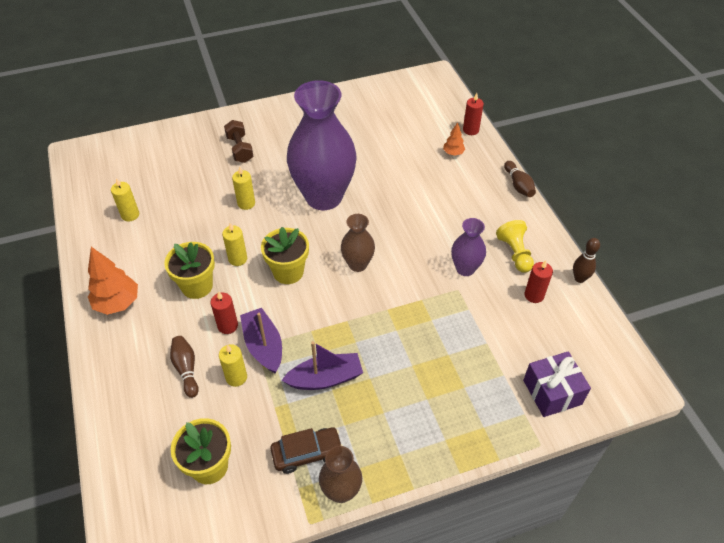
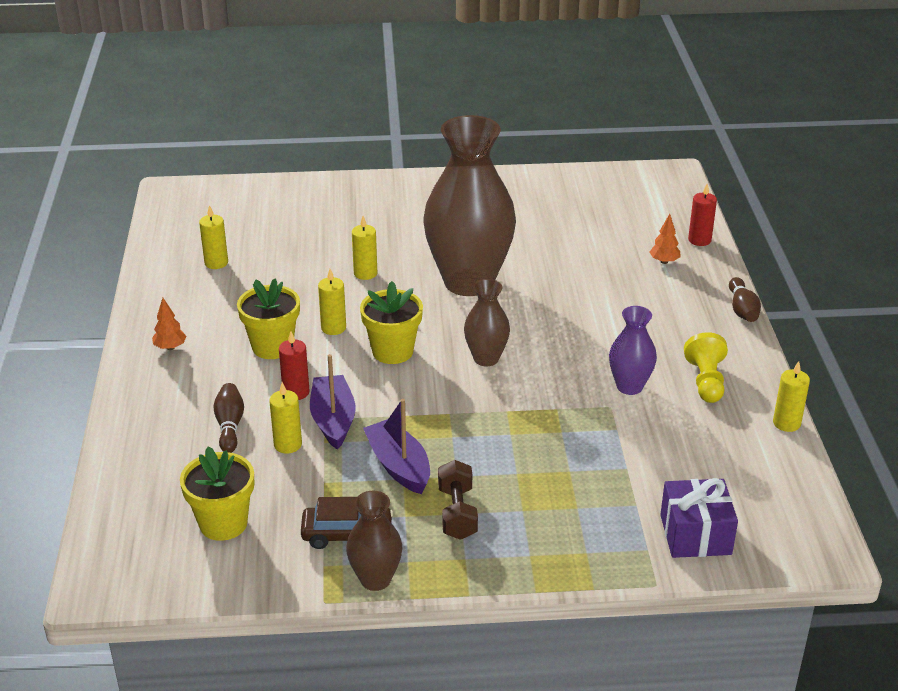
camera: 15 degrees right, 15 degrees down
orange tree [88,247,138,315] -> orange tree [152,298,187,350], size x0.54
brown dumbbell [224,120,253,163] -> brown dumbbell moved to [438,460,478,540]
purple boat [282,341,363,390] -> purple boat turned 120 degrees counterclockwise [363,399,430,494]
purple vase [287,80,357,210] -> brown vase [424,115,516,296]
red candle [525,260,553,303] -> none
brown bowling pin [573,238,600,283] -> yellow candle [773,361,810,432]

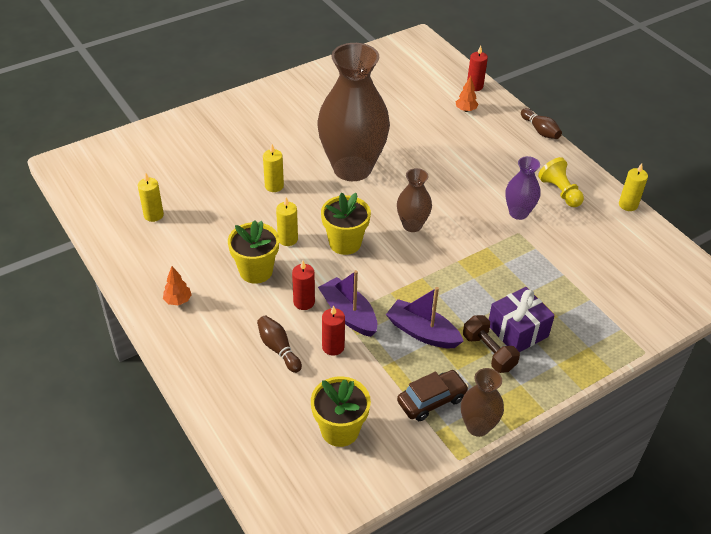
camera: 30 degrees left, 10 degrees up
yellow candle [269,382,302,454] -> red candle [322,305,345,356]
purple gift [660,478,738,558] -> purple gift moved to [489,287,555,352]

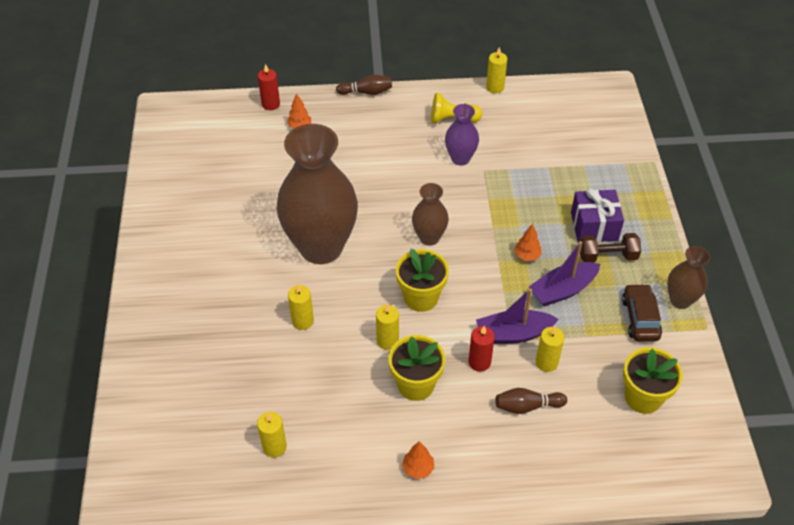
camera: 60 degrees left, 5 degrees up
red candle [322,305,345,356] -> yellow candle [536,326,564,372]
none -> orange tree [514,224,542,261]

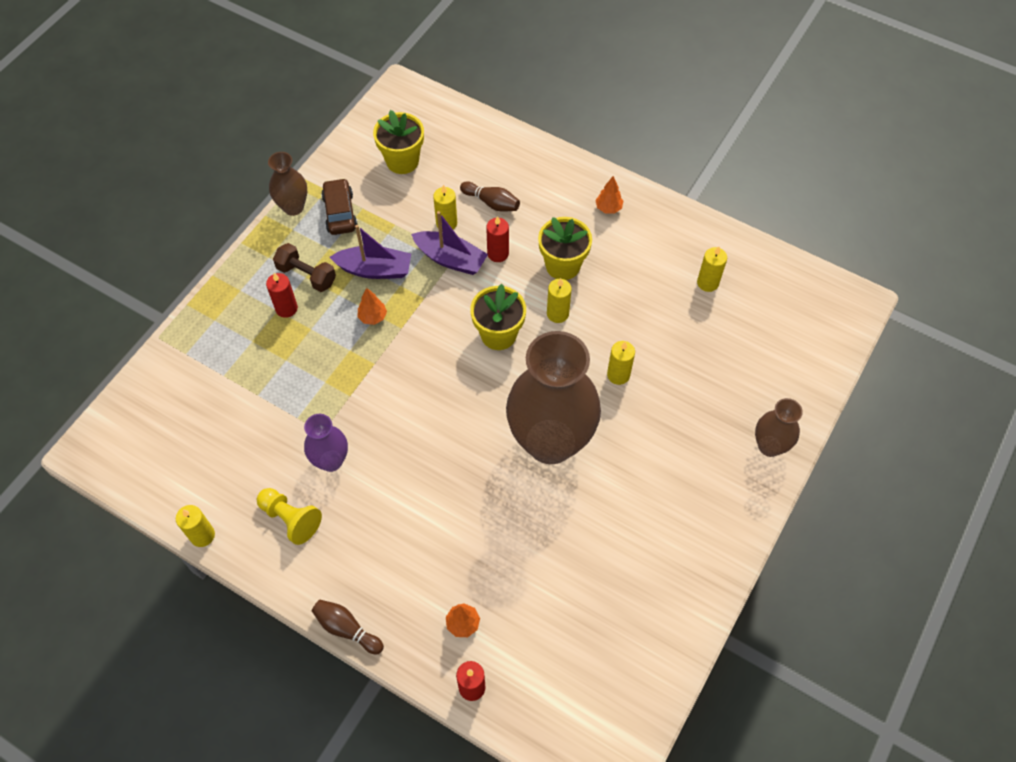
camera: 145 degrees left, 10 degrees up
brown vase [412,183,449,246] -> brown vase moved to [755,398,803,457]
purple gift [571,188,624,243] -> red candle [266,273,298,318]
brown car [622,284,662,341] -> brown car turned 135 degrees clockwise [321,178,358,235]

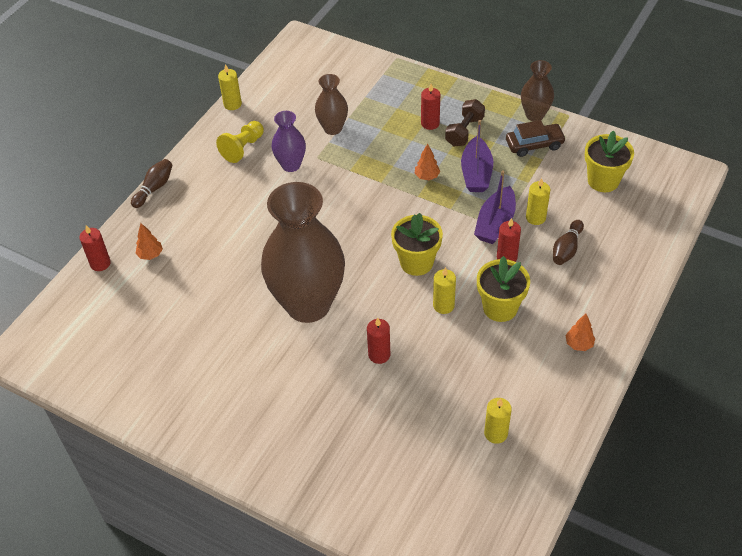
camera: 90 degrees right, 10 degrees down
yellow candle [607,341,635,385] -> red candle [367,318,390,364]
brown vase [755,398,803,457] -> brown vase moved to [315,74,348,135]

